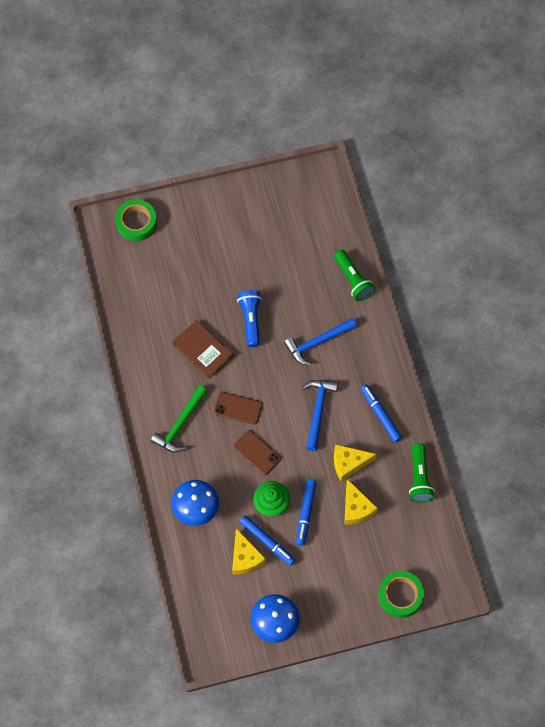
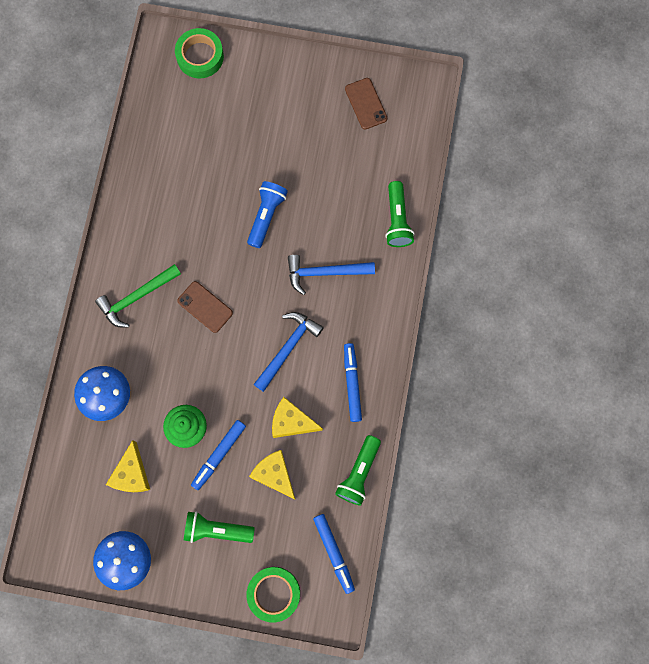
camera: 25 degrees right, 10 degrees up
brown book [172,320,234,379] -> none
brown phone [233,430,281,475] -> brown phone moved to [345,78,387,130]
blue marker [239,515,295,566] -> blue marker moved to [313,514,355,594]
yellow cheese [344,479,378,525] -> yellow cheese turned 135 degrees clockwise [249,450,295,500]
none -> green flashlight [184,511,255,543]

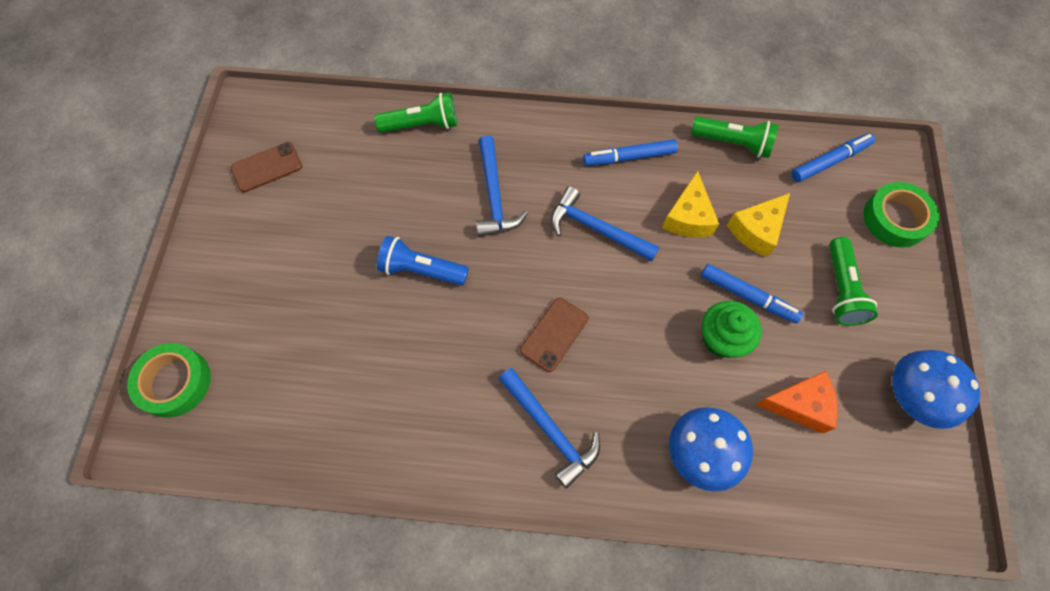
camera: 95 degrees left, 10 degrees down
green hammer [95,264,181,328] -> blue hammer [499,368,600,489]
yellow cheese [106,440,150,492] -> orange cheese [755,371,838,434]

